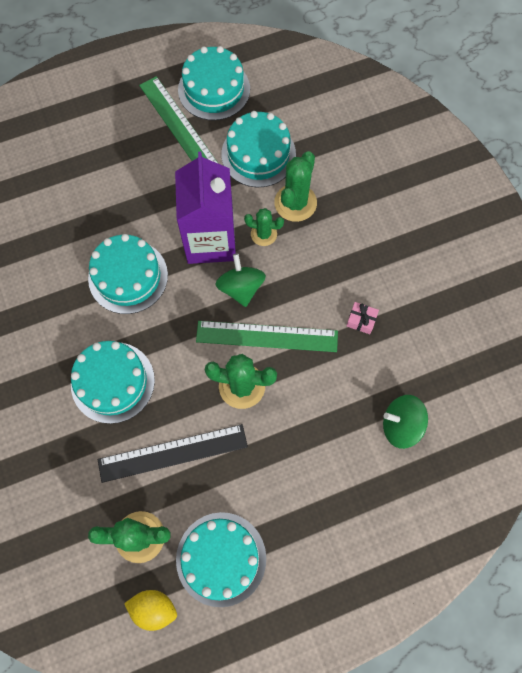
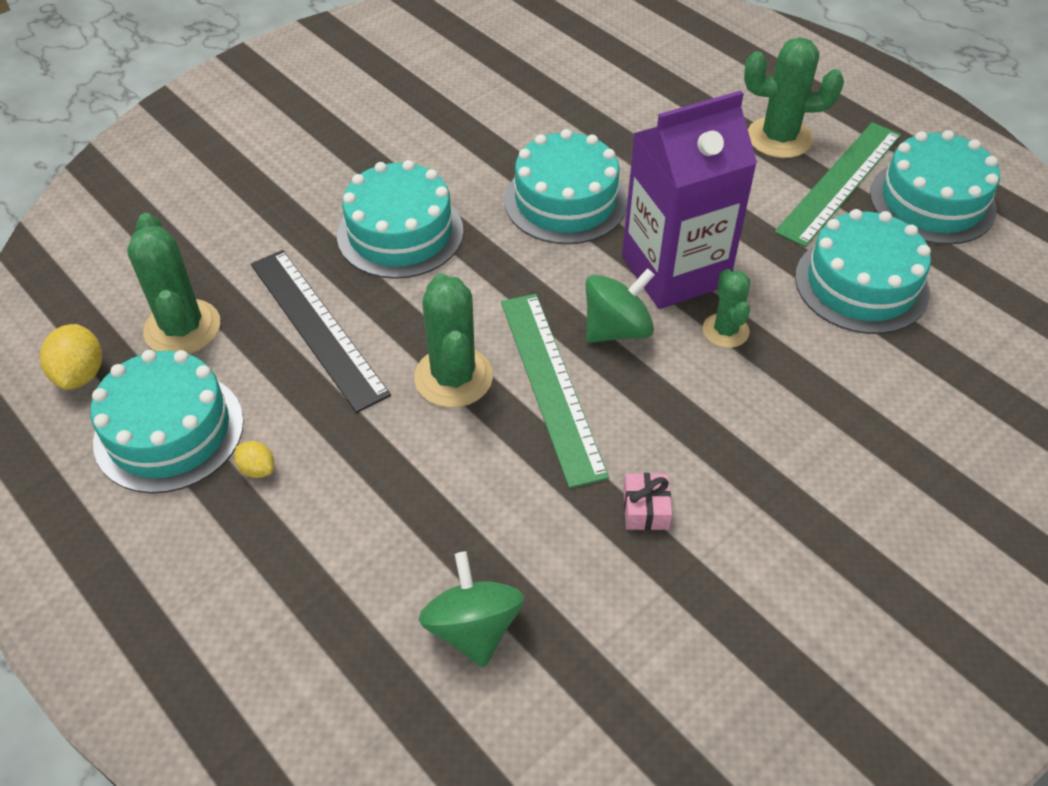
camera: 70 degrees right, 20 degrees down
green cactus [274,151,317,222] -> green cactus moved to [744,37,844,158]
none -> yellow lemon [235,441,274,478]

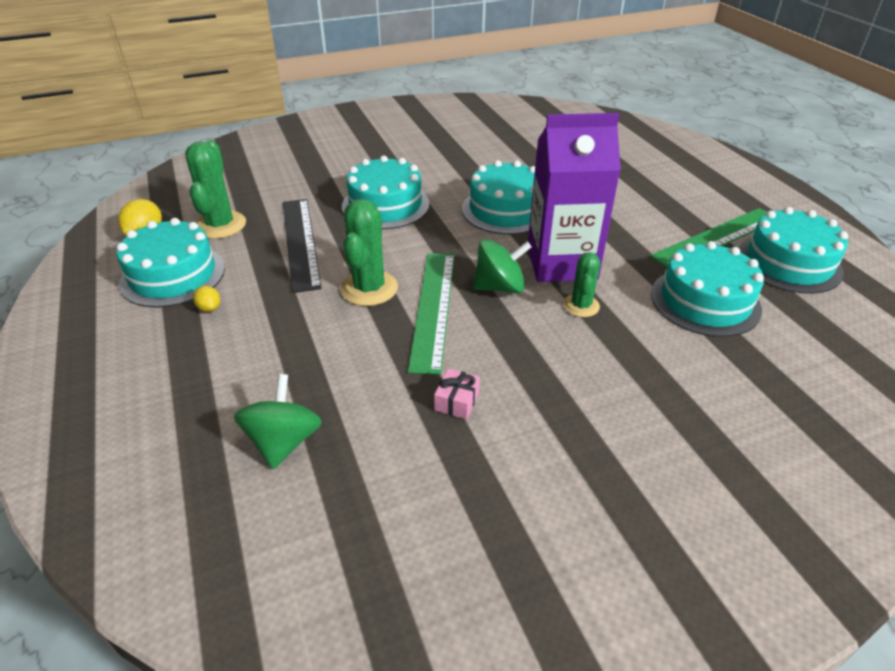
camera: 20 degrees right, 10 degrees down
green cactus [744,37,844,158] -> none

